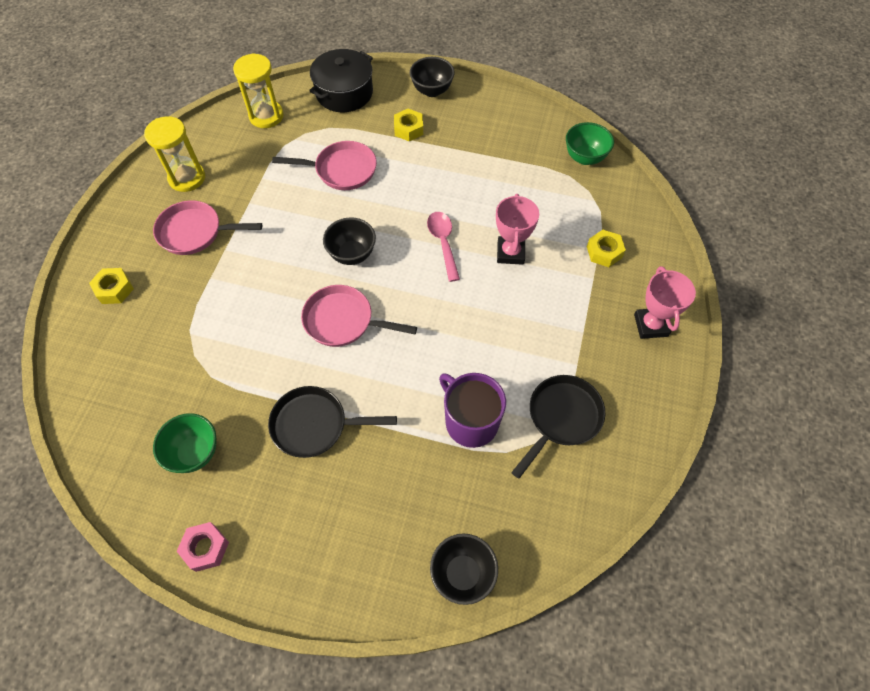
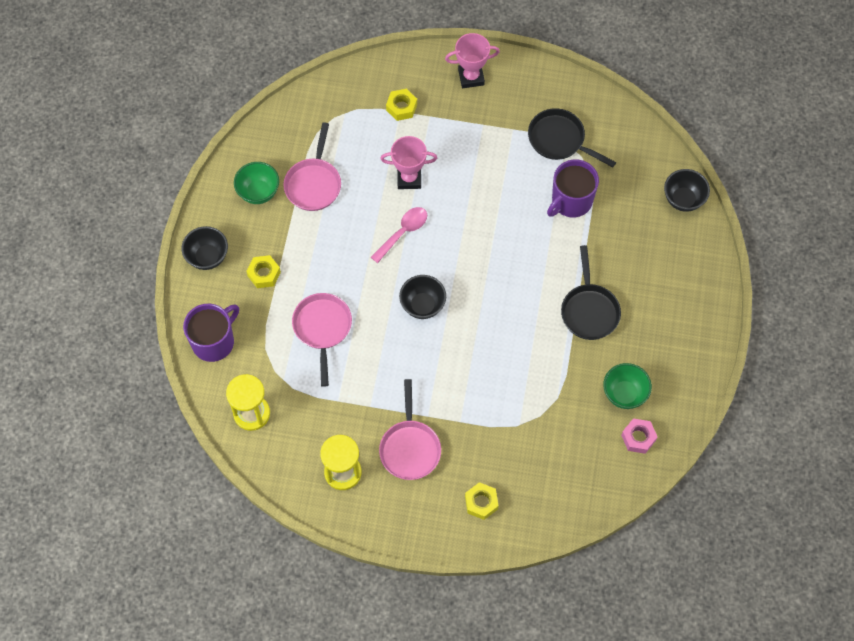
camera: 95 degrees left, 5 degrees up
pink nut [177,522,229,572] -> pink nut moved to [621,418,657,454]
pink pan [301,285,417,347] -> pink pan moved to [283,123,341,211]
black pot [309,49,373,112] -> purple mug [183,304,239,362]
pink spoon [427,212,460,282] -> pink spoon turned 150 degrees clockwise [371,207,427,263]
green bowl [566,122,614,165] -> green bowl moved to [234,162,279,204]

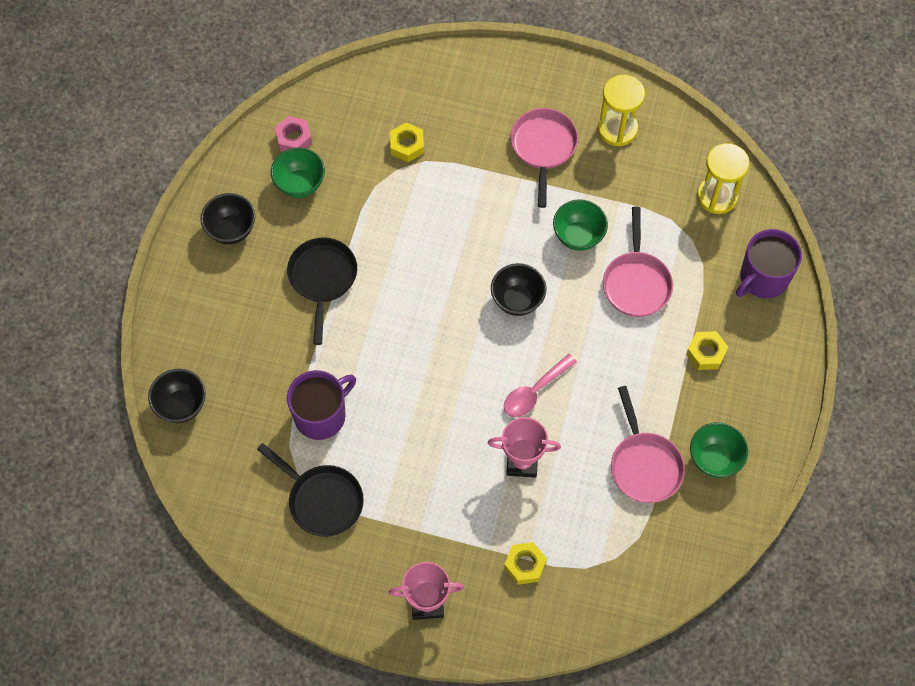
camera: 175 degrees left, 0 degrees up
black bowl [181,226,228,270] -> black bowl moved to [200,193,255,244]
pink pan [283,123,341,211] -> pink pan turned 150 degrees clockwise [611,386,685,503]
yellow nut [465,482,499,520] -> yellow nut moved to [390,122,424,162]
none -> green bowl [553,199,608,251]

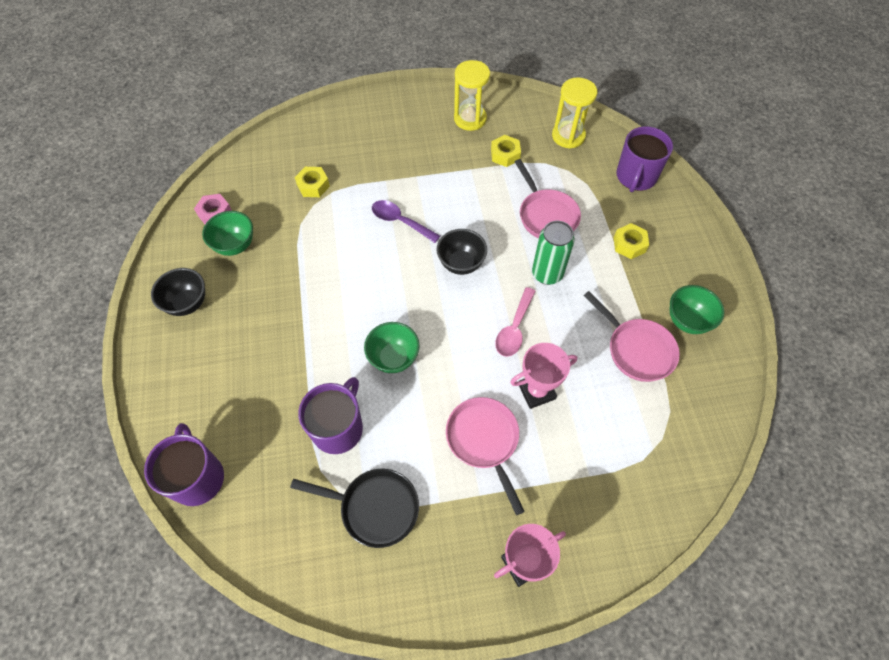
camera: 25 degrees left, 5 degrees down
black bowl [148,369,206,423] -> purple mug [144,423,224,506]
black pan [287,237,357,345] -> none
yellow nut [504,542,547,585] -> yellow nut moved to [491,135,521,167]
pink pan [510,108,578,208] -> pink pan moved to [446,397,525,515]
green bowl [553,199,608,251] -> green bowl moved to [364,322,420,373]
none -> purple spoon [372,200,440,243]
none -> green can [532,221,575,285]

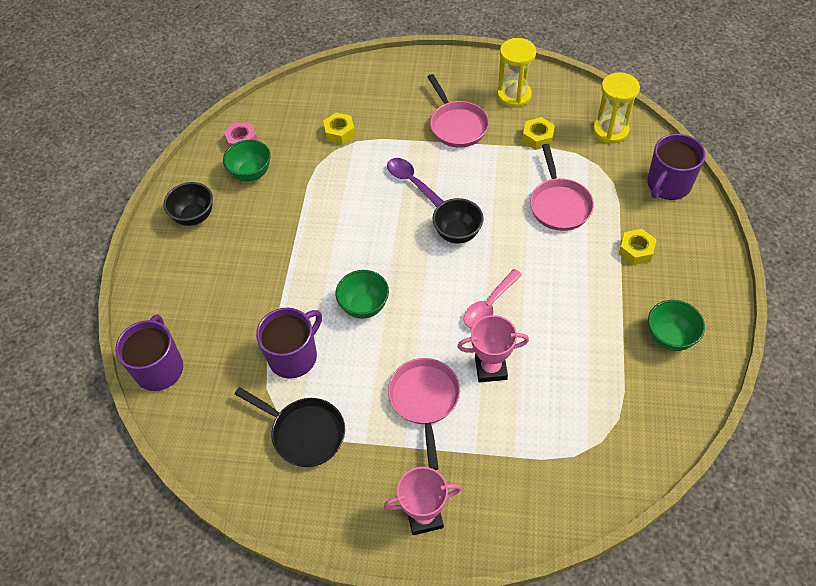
camera: 20 degrees right, 5 degrees down
green can [532,221,575,285] -> none
pink pan [584,291,680,382] -> pink pan moved to [428,74,489,148]

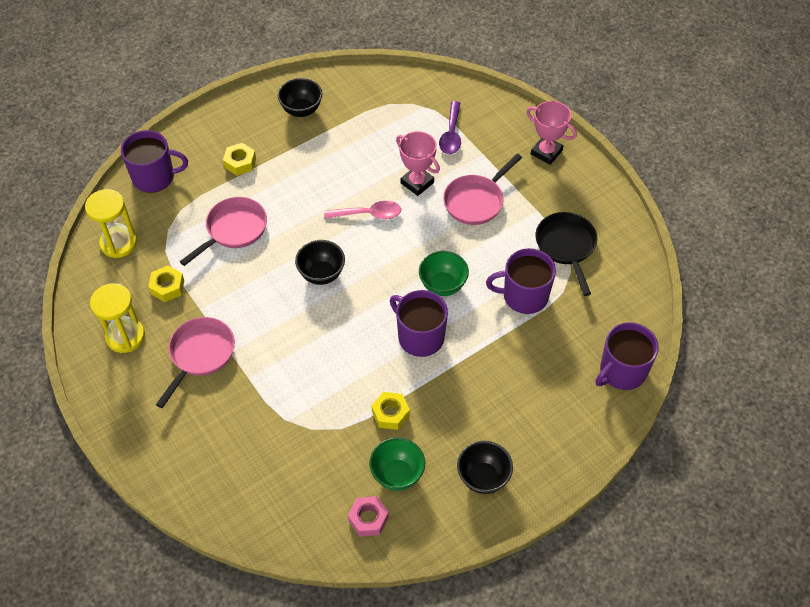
camera: 135 degrees left, 0 degrees up
yellow nut [323,113,355,144] -> yellow nut moved to [371,392,410,430]
purple spoon [387,158,444,207] -> purple spoon moved to [439,101,461,154]
green bowl [648,300,705,351] -> black bowl [278,78,322,117]
none -> purple mug [390,290,448,357]

